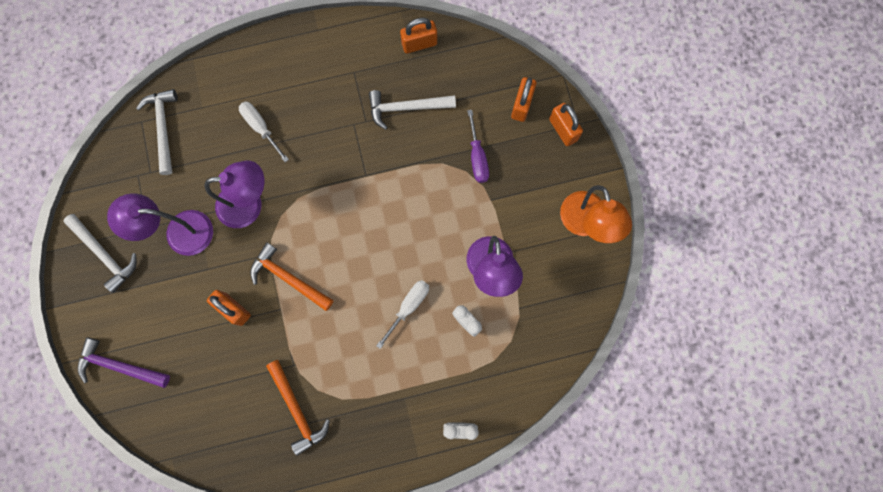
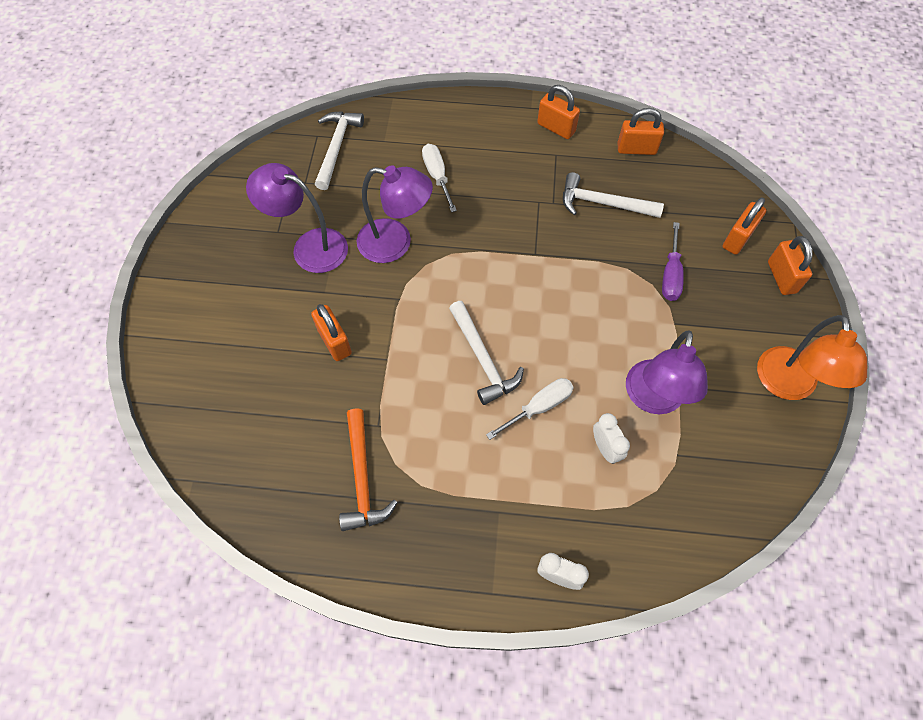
camera: 20 degrees right, 15 degrees down
white hammer [63,214,137,293] -> white hammer moved to [449,301,524,405]
purple hammer [78,337,170,388] -> none
orange hammer [250,242,334,311] -> none
none -> orange padlock [537,85,580,139]

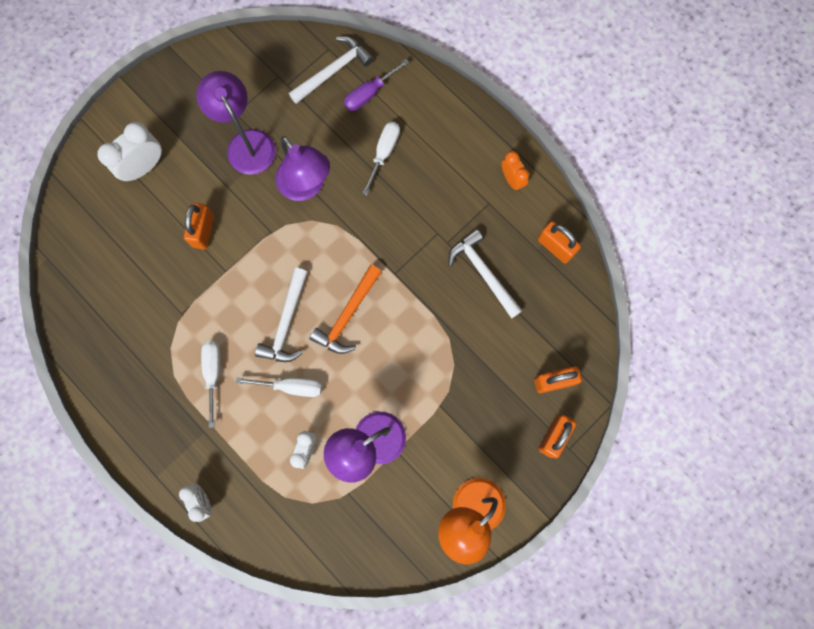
camera: 40 degrees right, 15 degrees up
orange hammer [339,408,398,531] -> orange hammer moved to [309,265,382,354]
orange padlock [537,85,580,139] -> orange clock [502,151,529,191]
purple screwdriver [662,222,684,301] -> purple screwdriver moved to [344,59,409,111]
none -> white clock [97,122,162,181]
none -> white screwdriver [201,341,220,428]

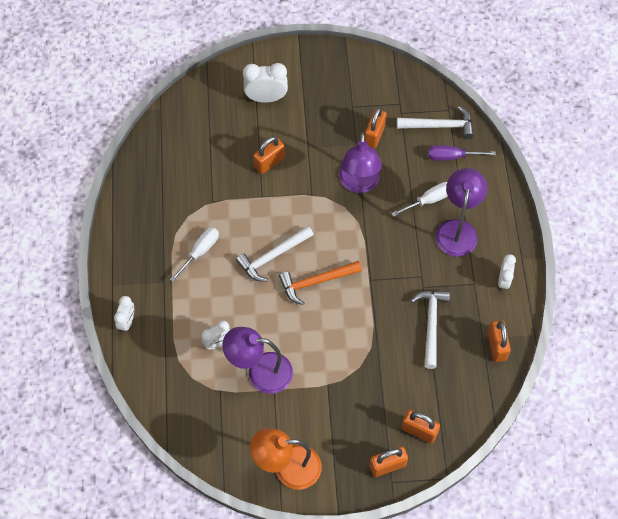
camera: 40 degrees right, 15 degrees down
purple lamp [196,71,276,175] -> purple lamp moved to [436,168,487,257]
white screwdriver [236,378,322,397] -> none
orange clock [502,151,529,191] -> white clock [498,254,516,291]
none -> orange padlock [364,107,387,149]

